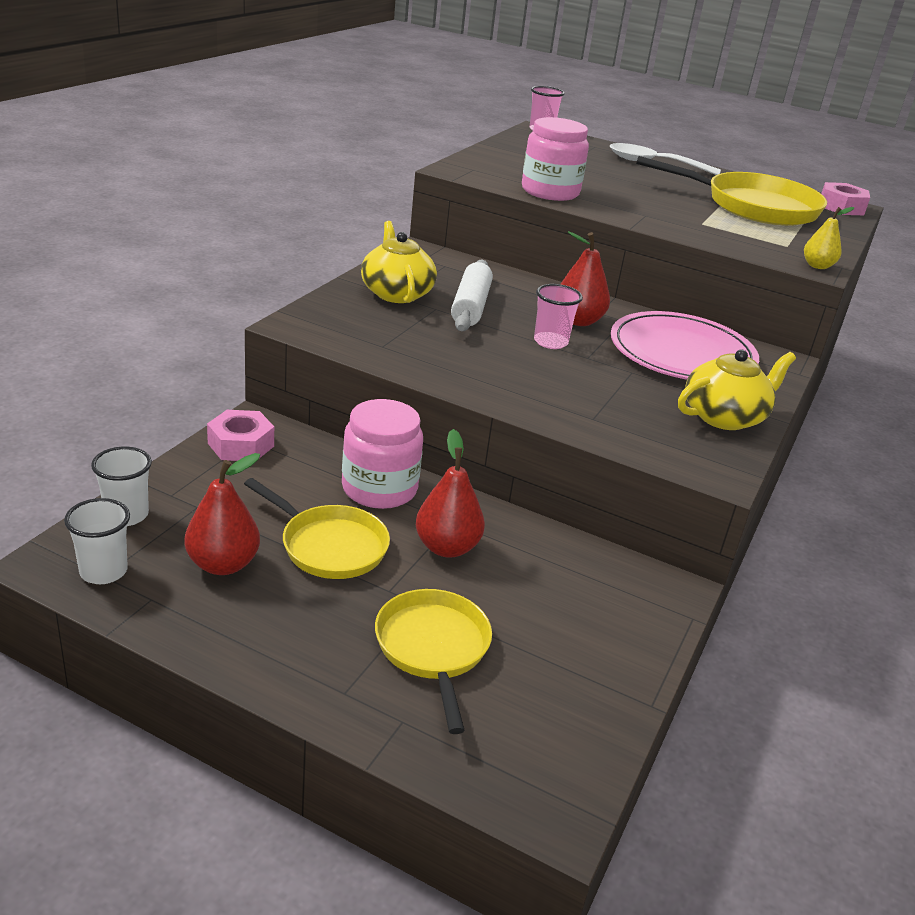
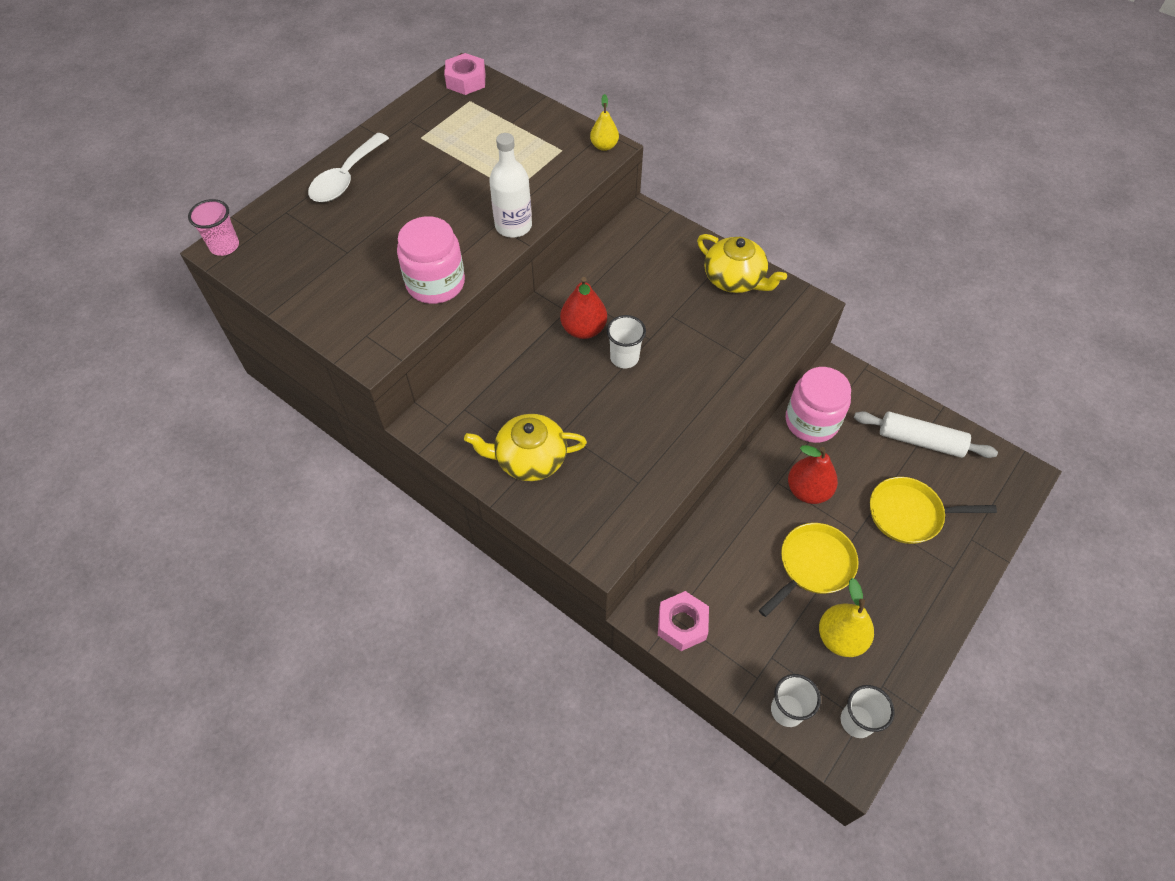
camera: 75 degrees left, 25 degrees up
red pear [185,453,260,575] -> yellow pear [819,578,874,657]
pink jar [342,399,423,509] -> pink jar moved to [786,367,851,443]
white rolling pin [451,260,493,331] -> white rolling pin moved to [854,411,998,458]
pink cup [534,284,583,349] -> white cup [607,315,646,368]
pink plate [611,311,759,380] -> none
yellow pan [636,156,827,226] -> none
yellow teapot [678,349,796,430] -> yellow teapot turned 150 degrees clockwise [697,234,787,293]
none -> white bottle [489,133,532,238]

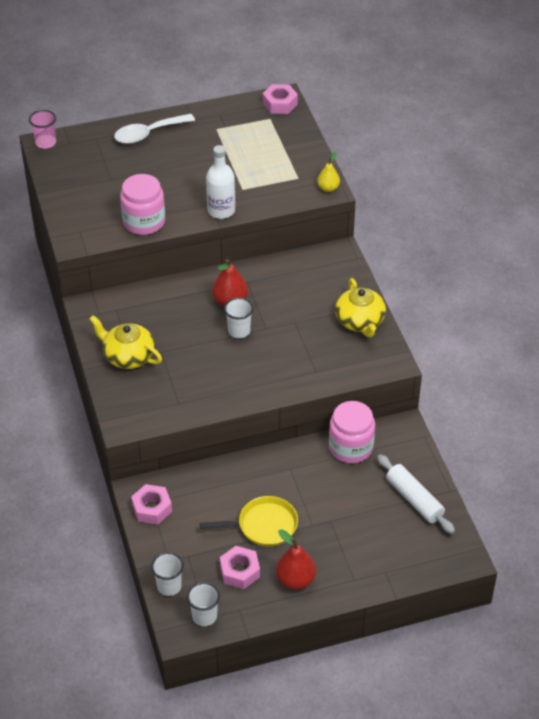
camera: 35 degrees right, 10 degrees down
red pear [788,445,838,504] -> red pear moved to [276,529,316,590]
yellow pear [819,578,874,657] -> pink nut [220,546,260,589]
yellow pan [870,477,997,544] -> none

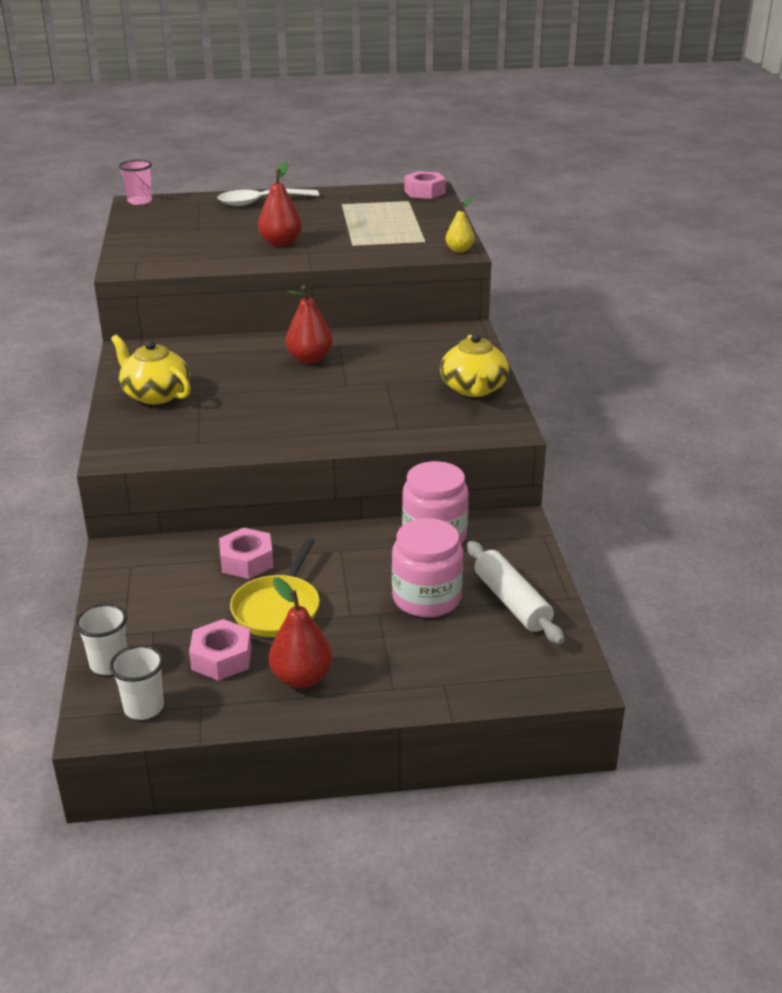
camera: 10 degrees right, 15 degrees down
pink jar [120,174,165,235] -> pink jar moved to [392,518,463,618]
pink nut [131,484,172,524] -> pink nut moved to [219,528,274,579]
yellow pan [200,496,298,547] -> yellow pan turned 105 degrees clockwise [230,538,320,637]
white bottle [206,145,235,219] -> none
white cup [224,297,254,338] -> none
none -> red pear [258,162,302,247]

